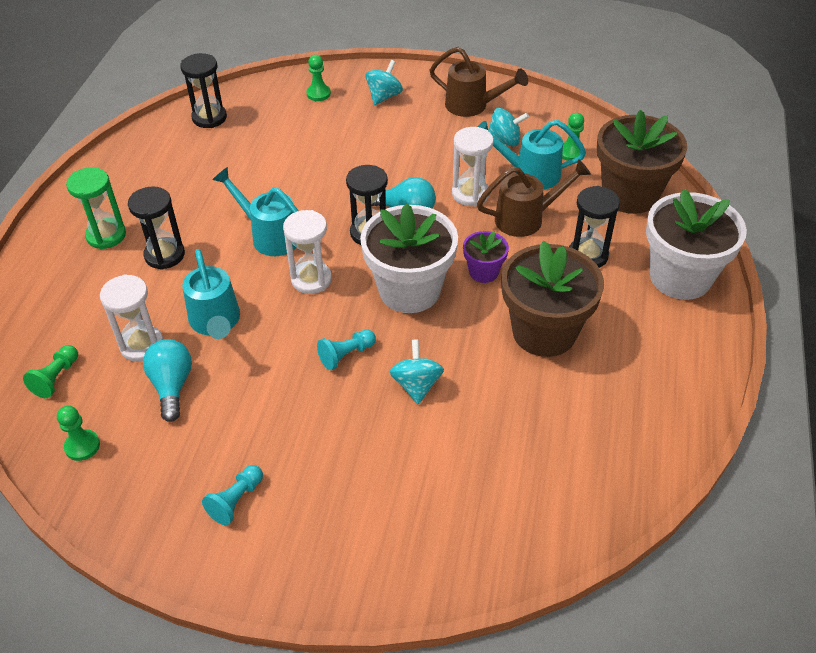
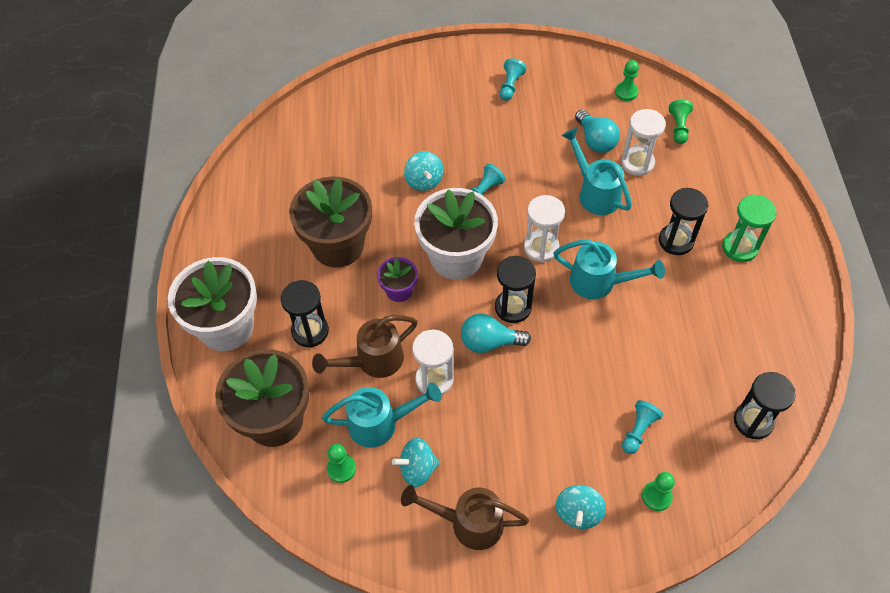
camera: 165 degrees right, 10 degrees up
none -> turquoise pawn [622,400,663,454]

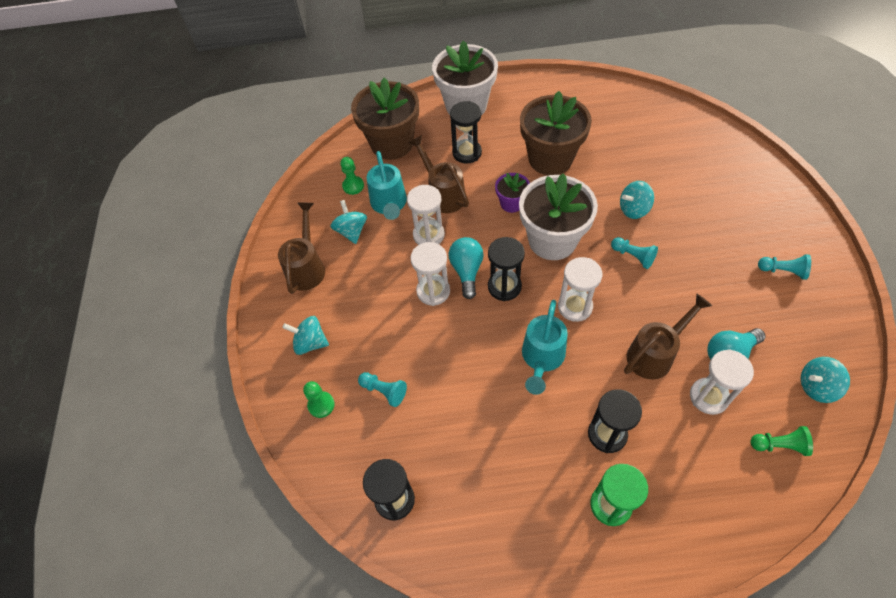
camera: 90 degrees right, 0 degrees up
turquoise watering can [561,128,632,215] -> brown watering can [624,294,712,379]
green pawn [615,60,639,101] -> turquoise spinning top [801,357,850,403]
none -> white hourglass [410,242,450,306]

